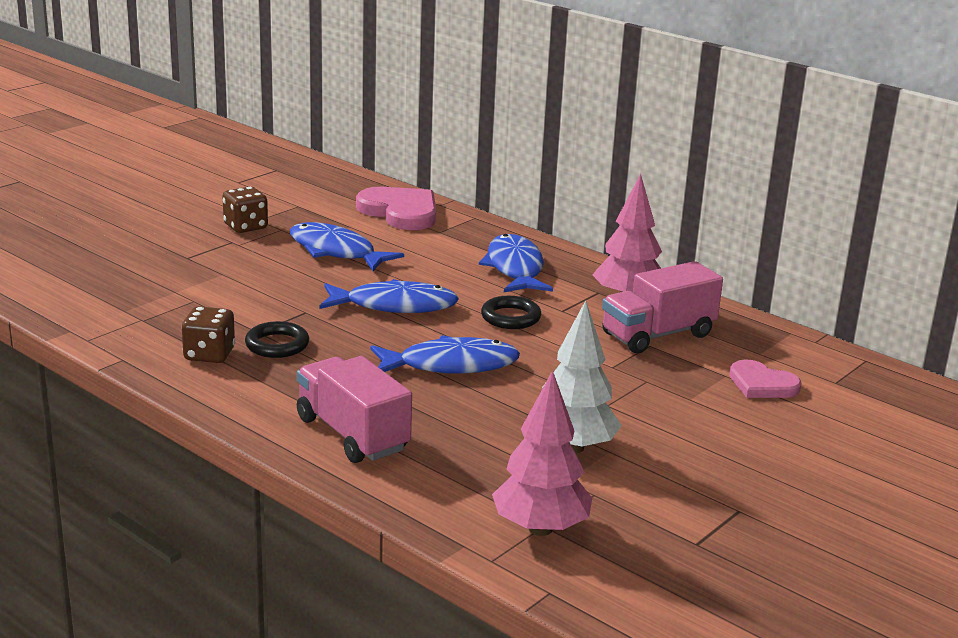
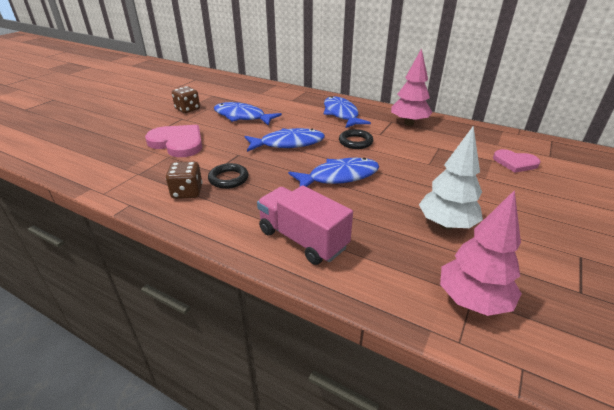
camera: 10 degrees left, 10 degrees up
pink heart [356,187,436,230] -> pink heart moved to [145,125,202,157]
pink truck [602,261,723,353] -> none

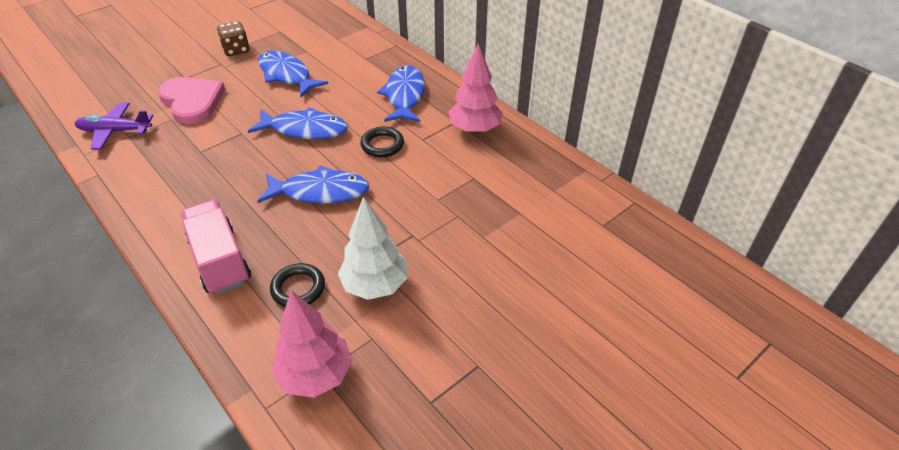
camera: 20 degrees right, 10 degrees up
brown dice [166,162,203,199] -> none
black ring [208,163,249,189] -> black ring moved to [270,263,325,307]
pink heart [493,149,541,173] -> none
none -> purple plane [75,103,153,150]

